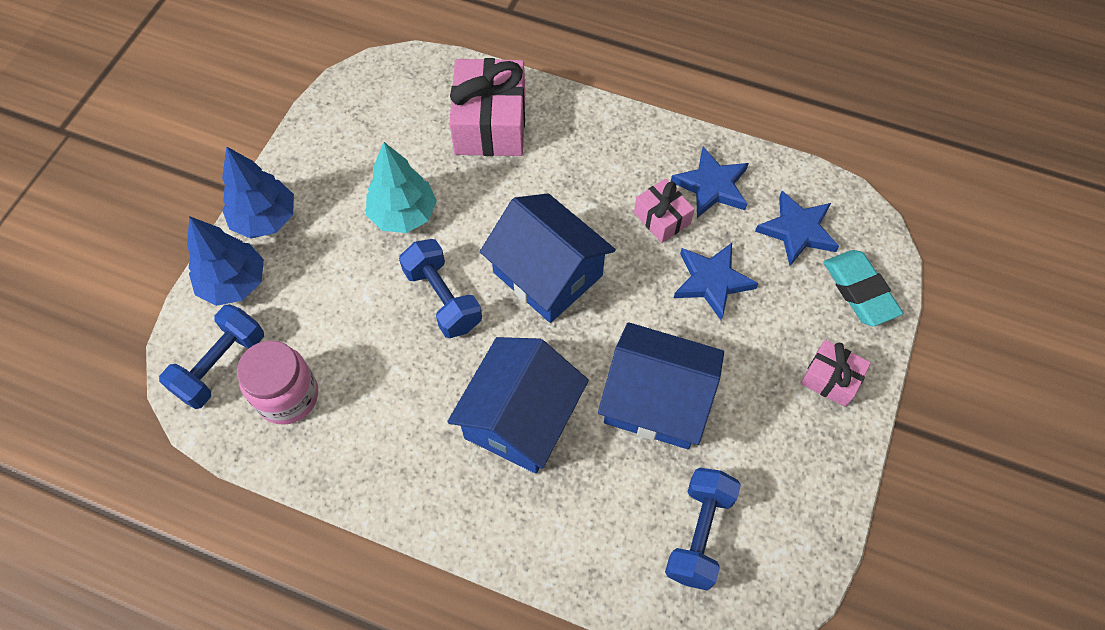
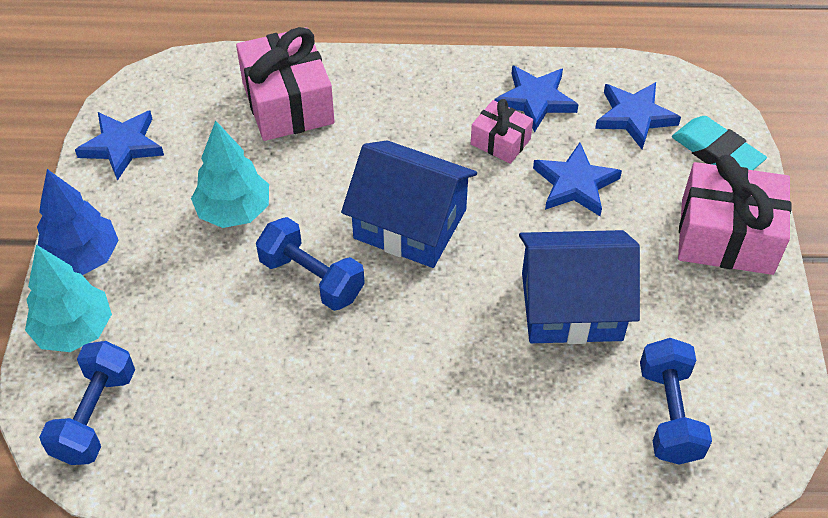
camera: 20 degrees left, 10 degrees down
blue tree [187,216,264,306] -> turquoise tree [25,245,112,352]
pink jar [237,340,318,425] -> none
blue house [447,337,589,474] -> none
pink gift [801,339,871,407] -> pink gift [678,155,792,275], size x1.87
none -> blue star [75,110,164,181]

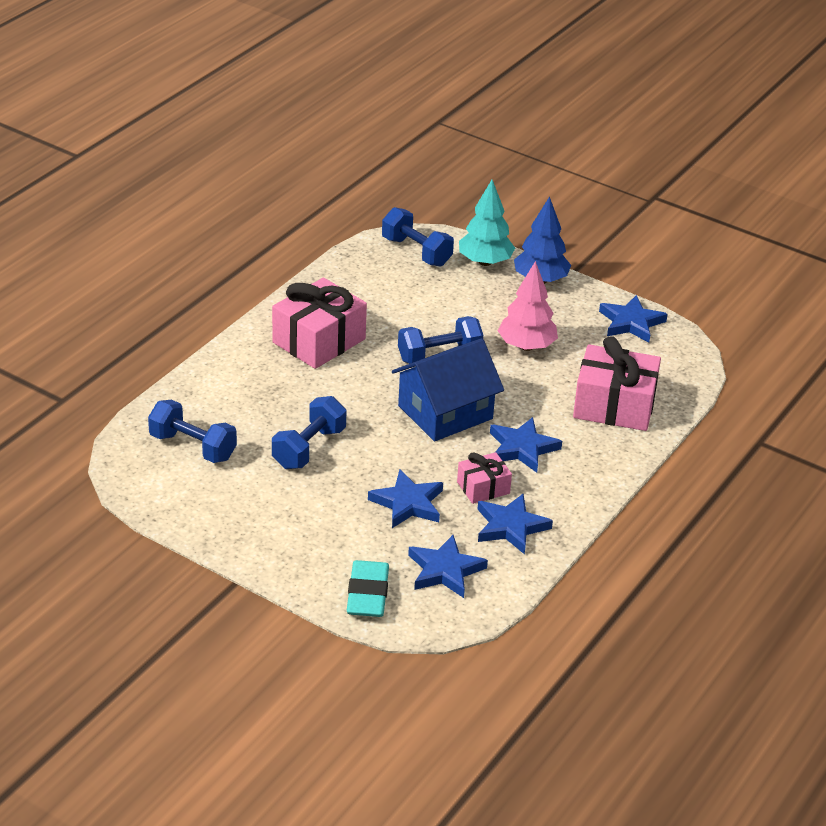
camera: 120 degrees right, 15 degrees down
turquoise tree [191,120,269,228] -> pink tree [498,261,558,351]
blue house [519,230,640,344] -> blue dumbbell [272,396,346,469]
turquoise eraser [672,116,767,170] -> turquoise eraser turned 75 degrees counterclockwise [347,560,389,617]
pink gift [678,155,792,275] -> pink gift moved to [272,278,367,369]
none -> blue star [490,417,562,473]

